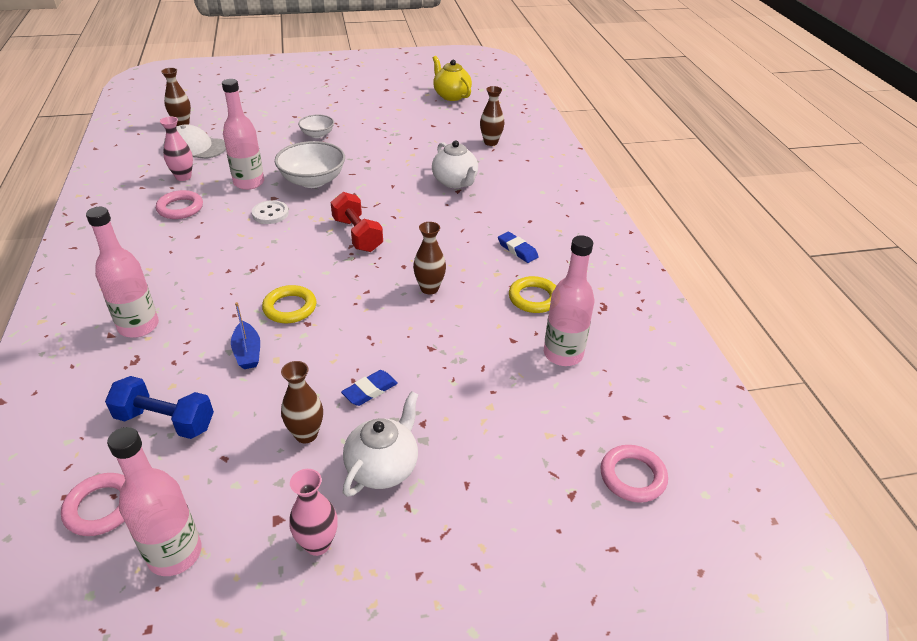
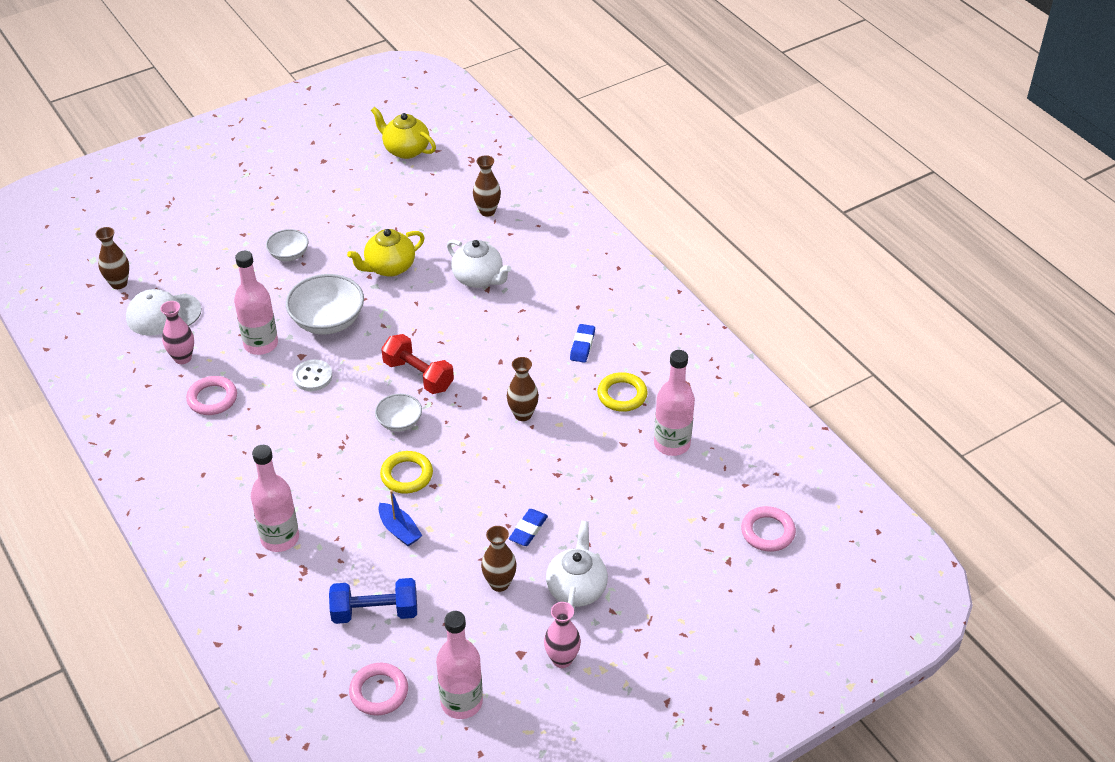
camera: 20 degrees left, 5 degrees up
blue eraser [498,232,539,263] -> blue eraser turned 75 degrees clockwise [570,324,595,363]
none -> yellow teapot [347,229,425,277]
none -> white bowl [375,394,422,432]

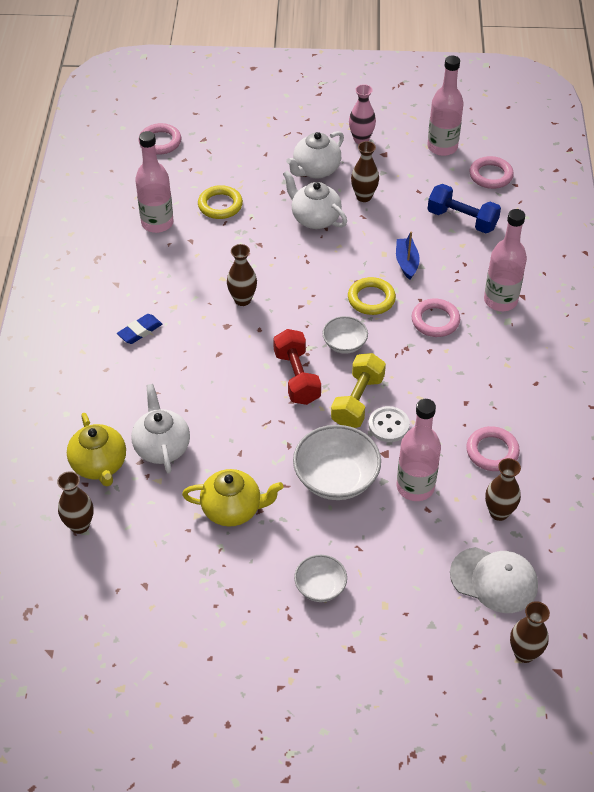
camera: 145 degrees left, 5 degrees up
pink vase [160,301,194,364] -> brown vase [485,458,521,521]
yellow teapot [371,107,436,159] -> yellow teapot moved to [67,413,126,486]
blue eraser [509,509,548,546] -> white teapot [283,171,347,229]
yellow ring [597,372,648,412] -> yellow ring moved to [198,185,243,219]
none -> yellow dumbbell [331,353,386,428]
none -> pink ring [412,299,460,337]

